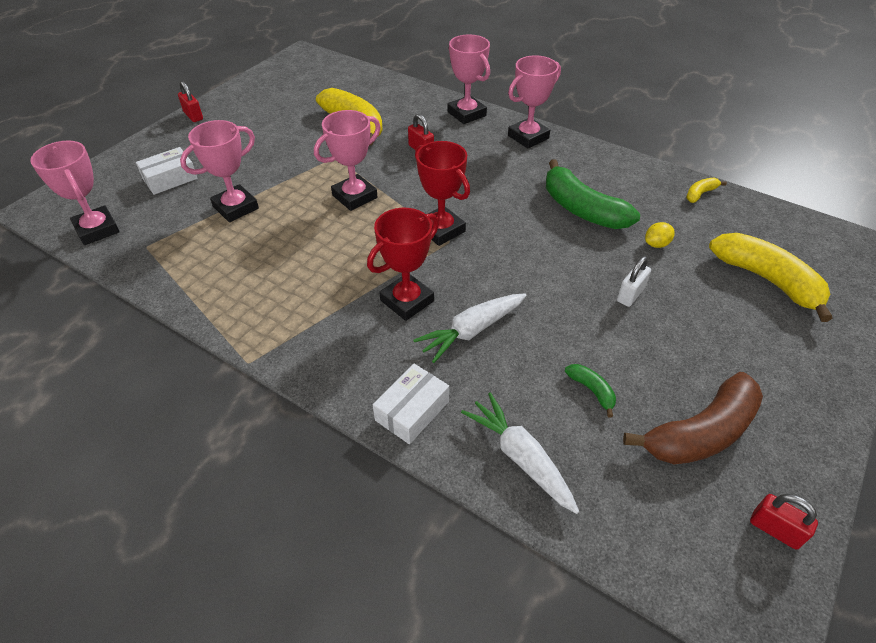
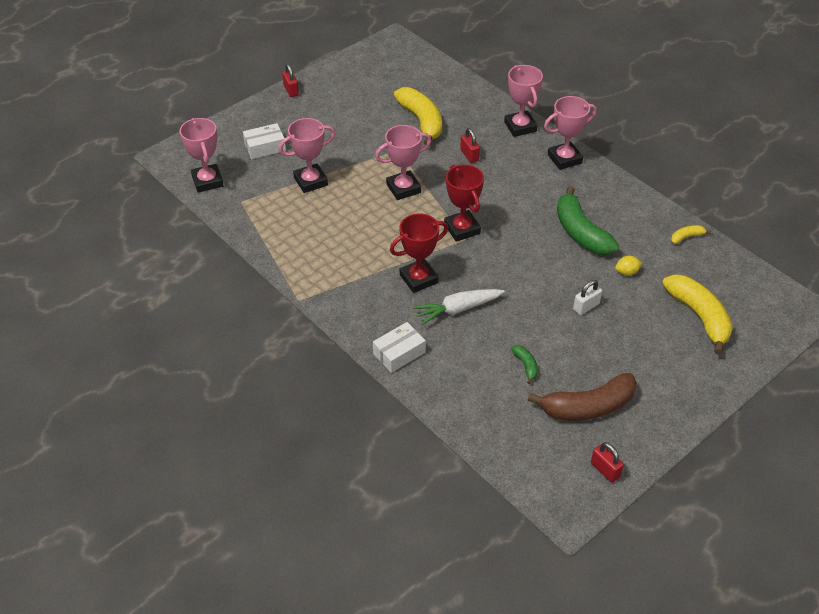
camera: 15 degrees right, 0 degrees up
white carrot [461,392,579,514] -> none

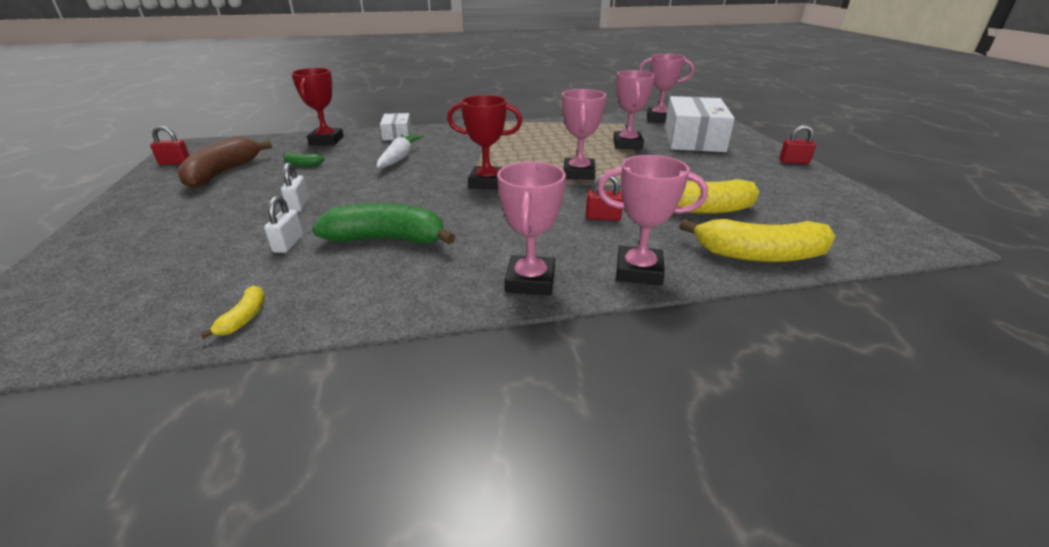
camera: 120 degrees right, 15 degrees down
white box [243,123,286,159] -> white box [665,96,735,152], size x1.97
red trophy [390,213,448,293] -> red trophy moved to [291,68,344,145]
yellow lemon [615,256,642,276] -> white padlock [264,196,303,253]
yellow banana [662,274,733,355] -> yellow banana moved to [679,219,835,262]

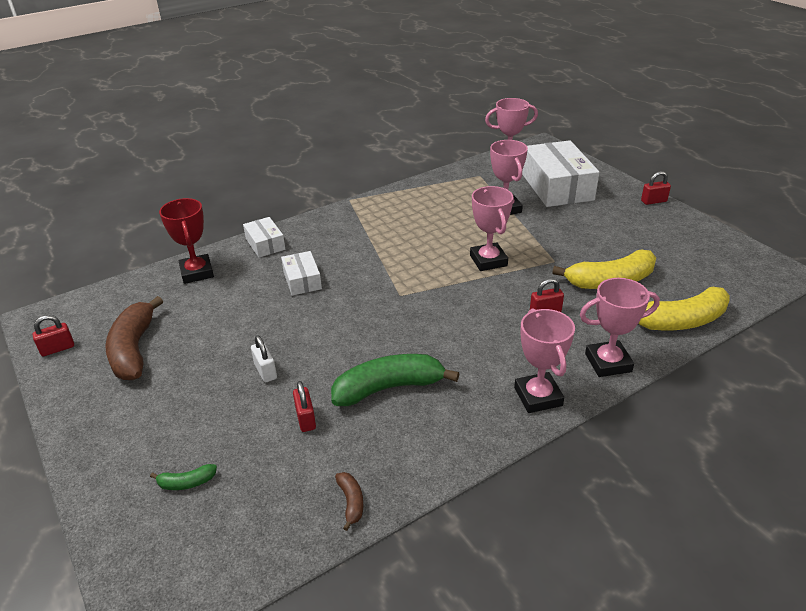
camera: 20 degrees left, 5 degrees up
yellow banana [200,286,265,339] -> brown banana [335,472,364,531]
white padlock [264,196,303,253] -> red padlock [293,381,316,432]
green banana [283,153,325,166] -> green banana moved to [150,464,217,490]
white carrot [377,135,423,168] -> white box [281,251,322,296]
red trophy [447,95,523,190] -> none

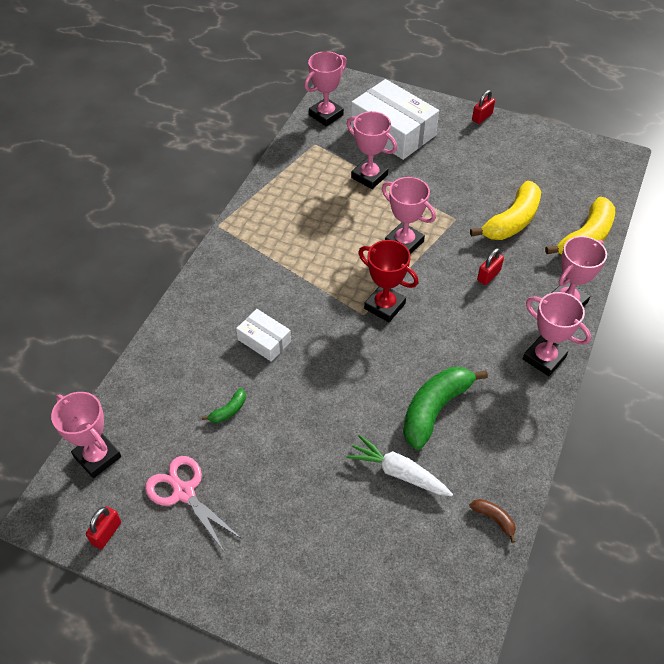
camera: 35 degrees left, 15 degrees up
brown banana [105,296,163,380] -> pink scissors [145,456,242,553]
green banana [150,464,217,490] -> green banana moved to [202,388,246,423]
red trophy [159,198,214,284] -> red trophy moved to [358,240,419,322]
white box [243,217,285,258] -> none
white padlock [251,335,277,382] -> none
red padlock [293,381,316,432] -> white carrot [346,435,453,496]
none -> pink trophy [51,392,121,478]

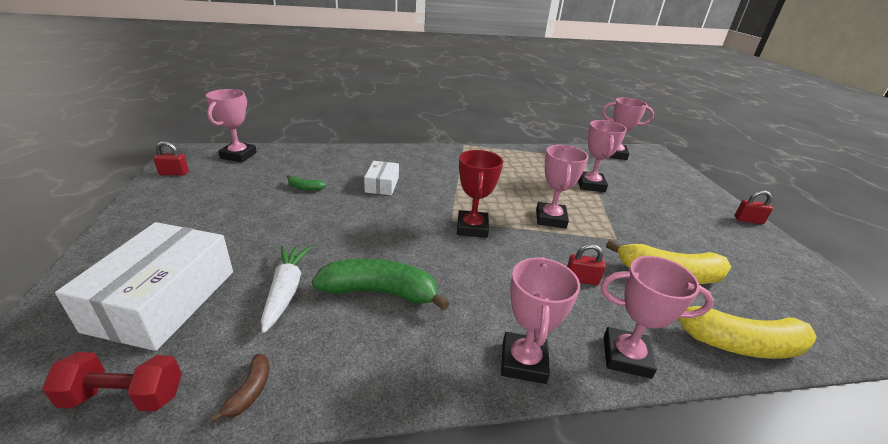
camera: 55 degrees right, 20 degrees down
pink scissors [145,456,242,553] -> none
white box [351,79,439,160] -> white box moved to [55,222,233,351]
none -> red dumbbell [42,352,182,411]

